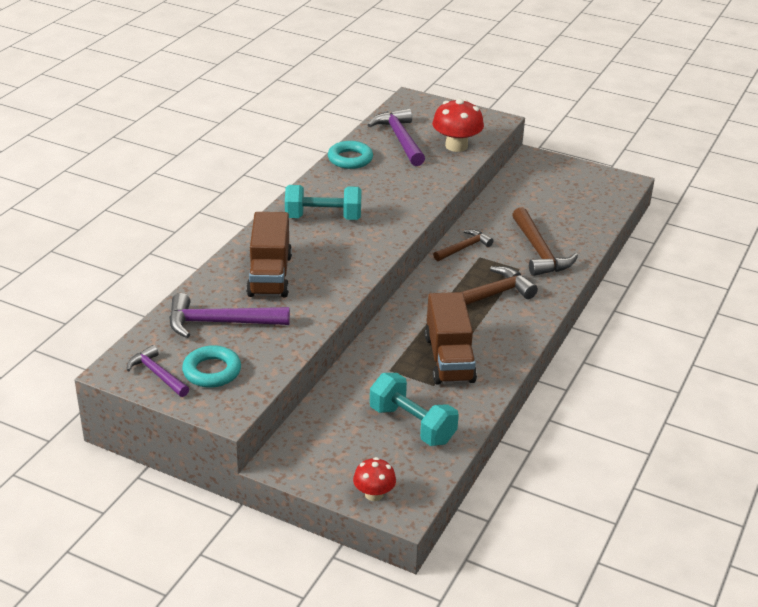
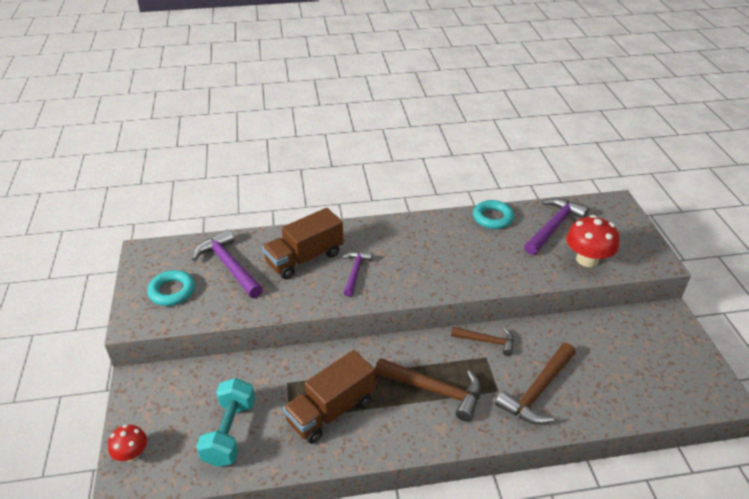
camera: 55 degrees right, 5 degrees up
purple hammer [127,345,189,397] -> purple hammer moved to [342,251,373,297]
turquoise dumbbell [285,185,362,220] -> none

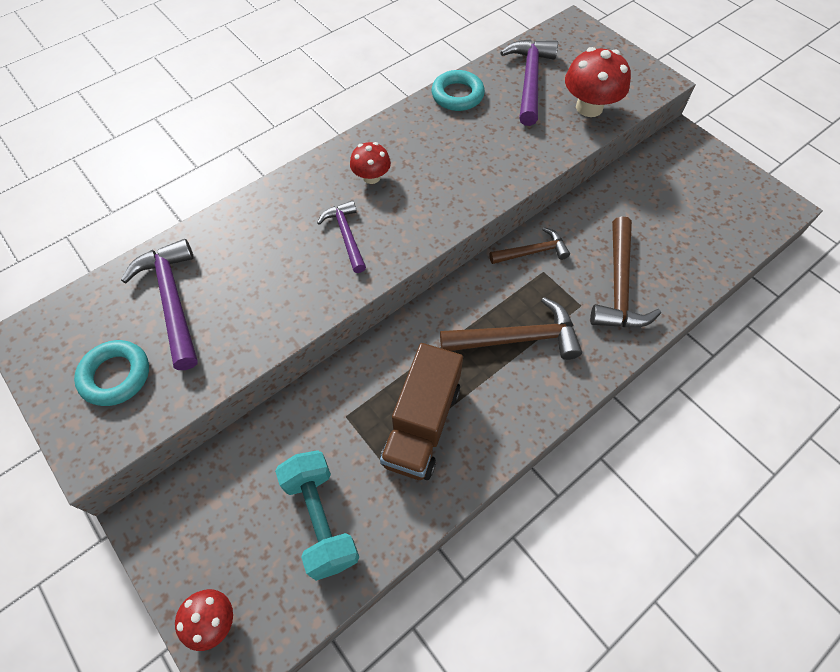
camera: 30 degrees left, 20 degrees up
purple hammer [192,229,263,298] -> purple hammer turned 45 degrees clockwise [121,239,198,370]
brown truck [262,208,344,279] -> none
none -> red mushroom [350,142,391,184]

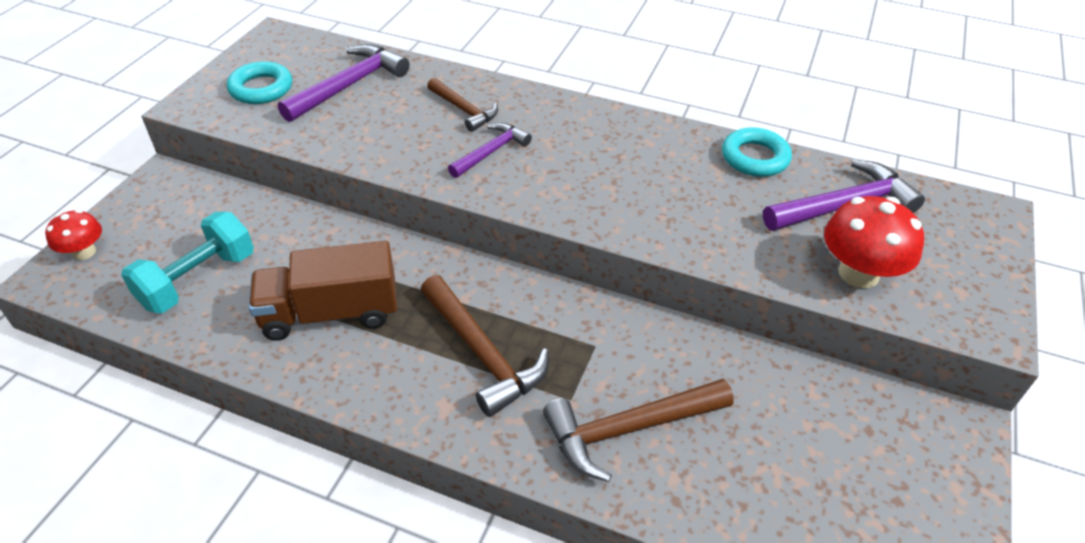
camera: 60 degrees right, 15 degrees down
red mushroom [350,142,391,184] -> none
brown hammer [489,227,570,264] -> brown hammer moved to [427,78,498,132]

